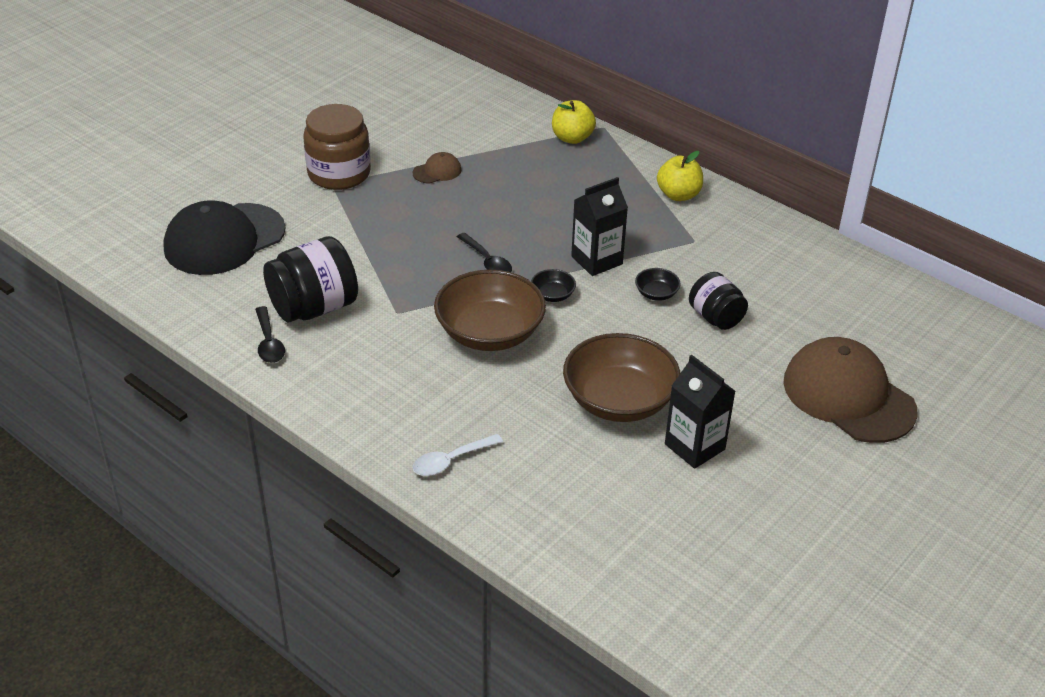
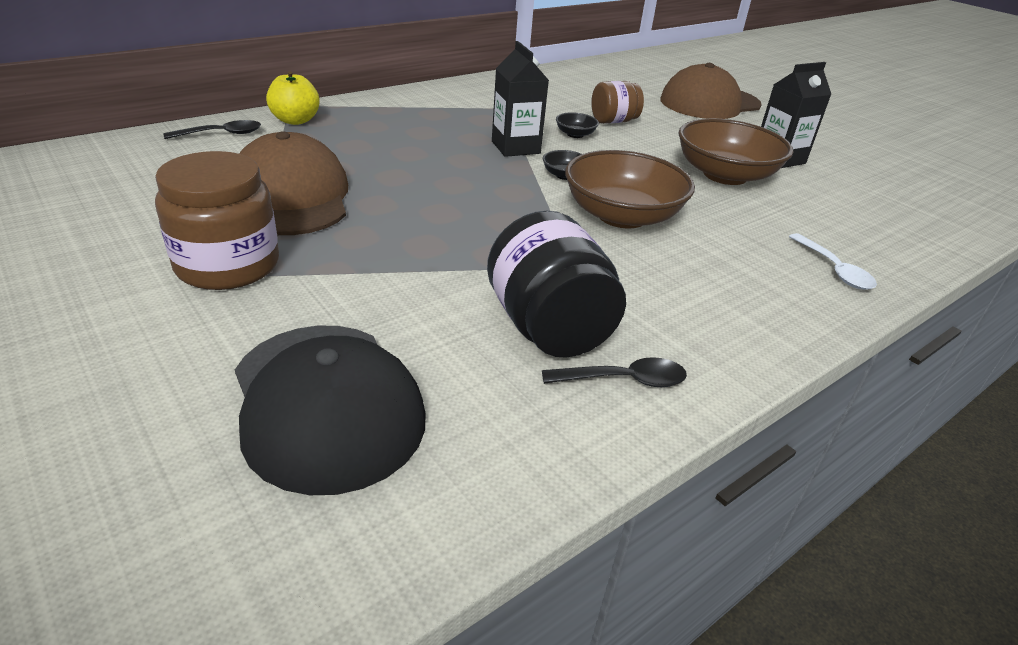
camera: 80 degrees left, 5 degrees down
brown cap [413,152,461,184] -> brown cap [239,131,348,235], size x2.32
black spoon [457,233,512,272] -> black spoon moved to [163,120,261,139]
yellow apple [657,151,703,201] -> none
black jar [689,272,748,330] -> brown jar [591,81,644,124]

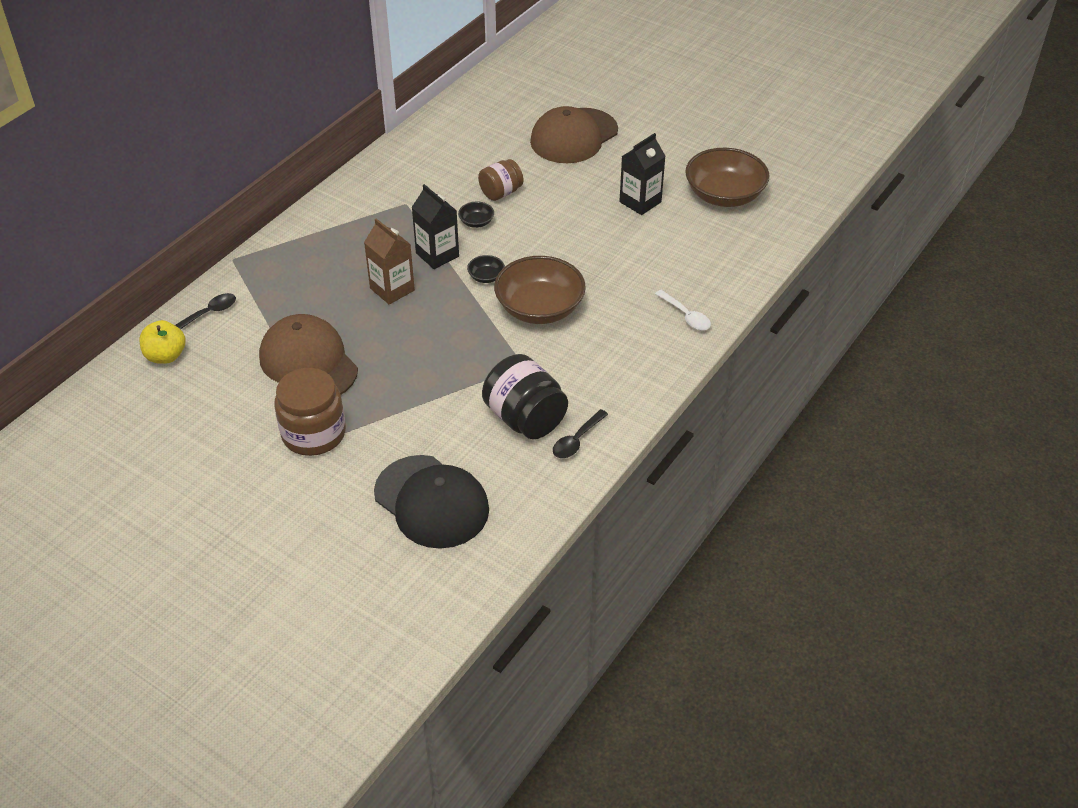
camera: 15 degrees left, 10 degrees up
yellow apple [266,71,320,125] -> yellow apple moved to [139,320,186,364]
black spoon [542,357,687,387] -> black spoon turned 150 degrees clockwise [553,409,608,458]
brown bowl [678,118,793,185] -> brown bowl moved to [685,148,769,207]
none -> brown carton [364,218,415,305]

